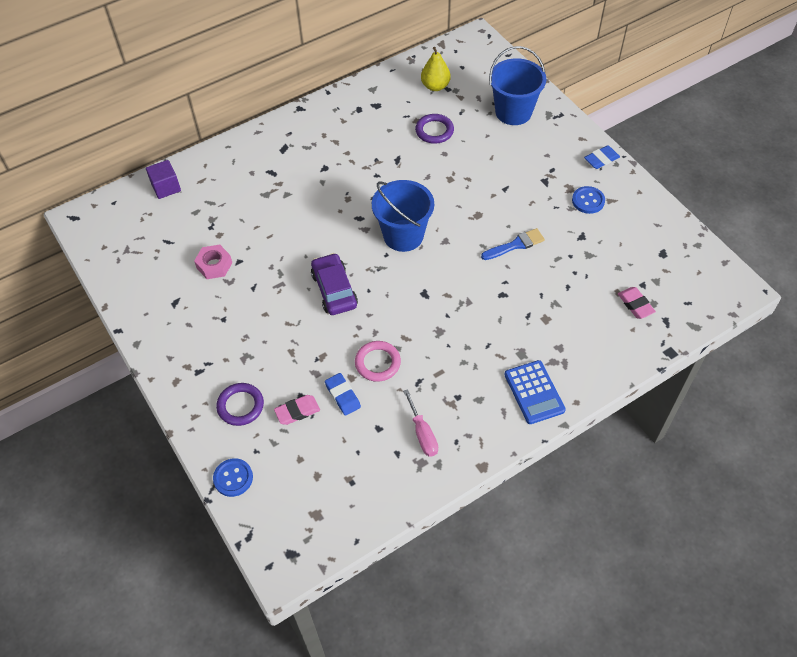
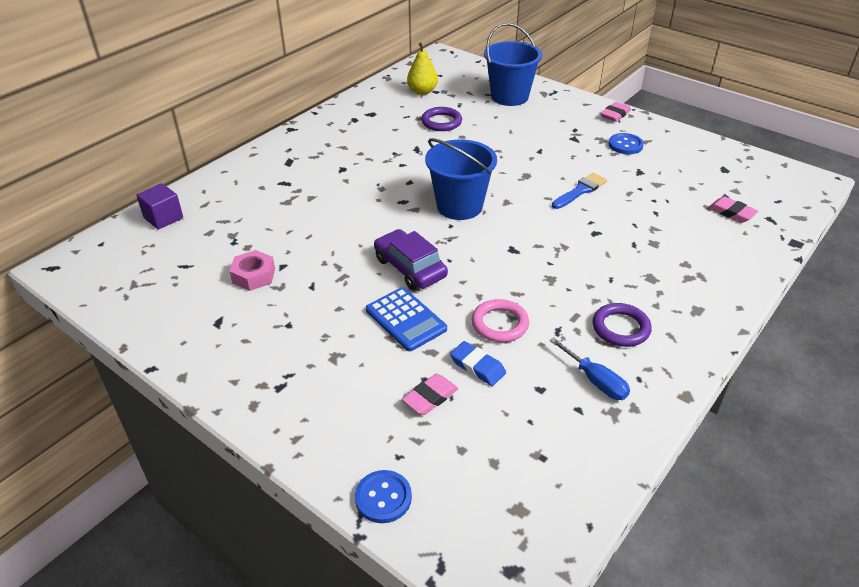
camera: 20 degrees left, 15 degrees down
purple ring [216,383,264,426] -> purple ring moved to [593,303,652,347]
pink screwdriver [403,389,438,457] -> blue screwdriver [550,338,630,400]
blue calculator [504,360,566,424] -> blue calculator moved to [366,287,447,351]
blue eraser [584,145,620,169] -> pink eraser [601,102,631,122]

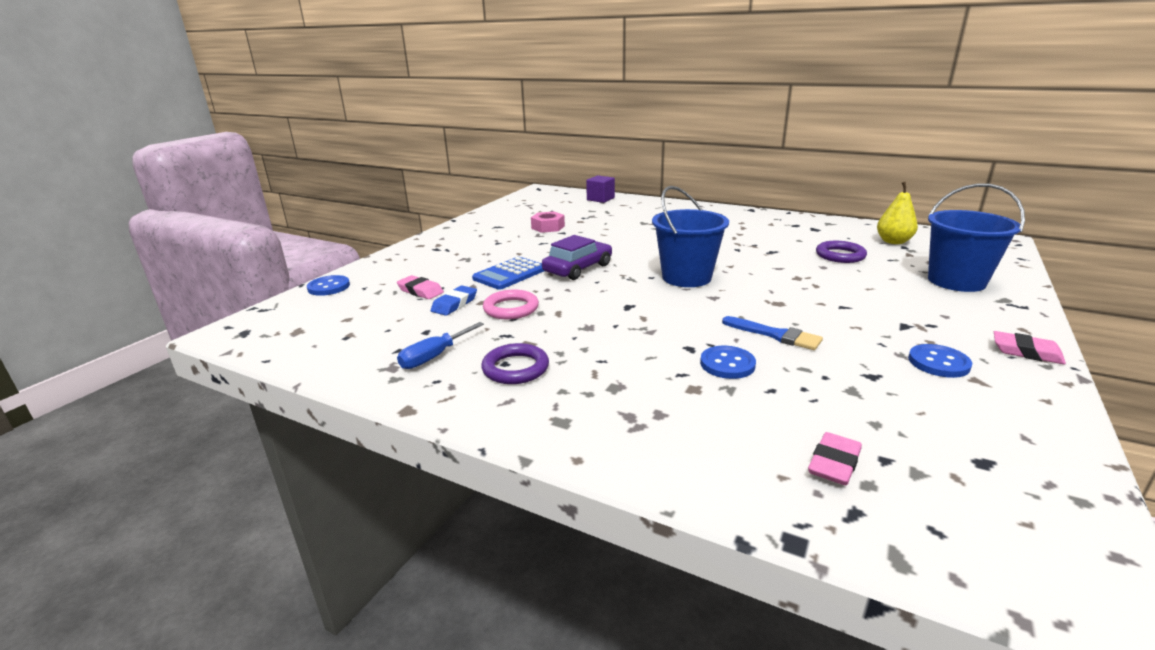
camera: 80 degrees right, 15 degrees down
none -> blue button [700,346,756,379]

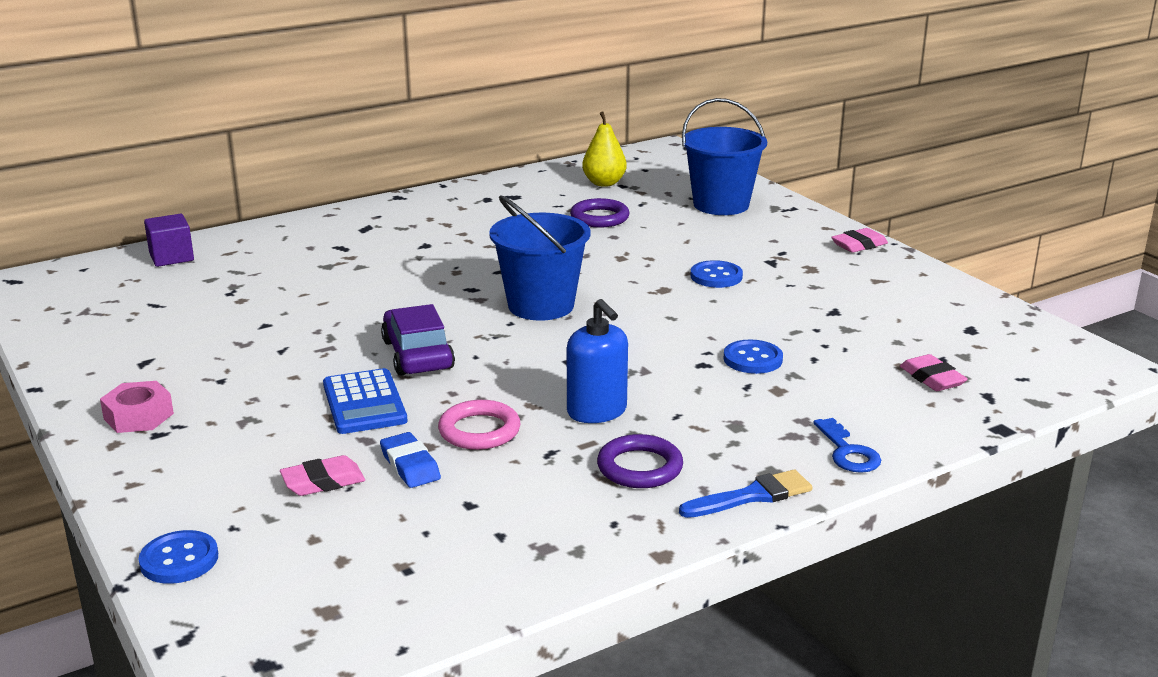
camera: 60 degrees left, 0 degrees up
blue screwdriver [397,322,484,369] -> none
pink nut [531,211,565,233] -> pink nut moved to [100,381,174,433]
blue brush [722,316,823,350] -> blue brush moved to [679,470,812,518]
blue button [908,344,972,378] -> blue button moved to [690,260,743,288]
none -> blue soap dispenser [567,299,628,423]
none -> blue key [813,418,881,473]

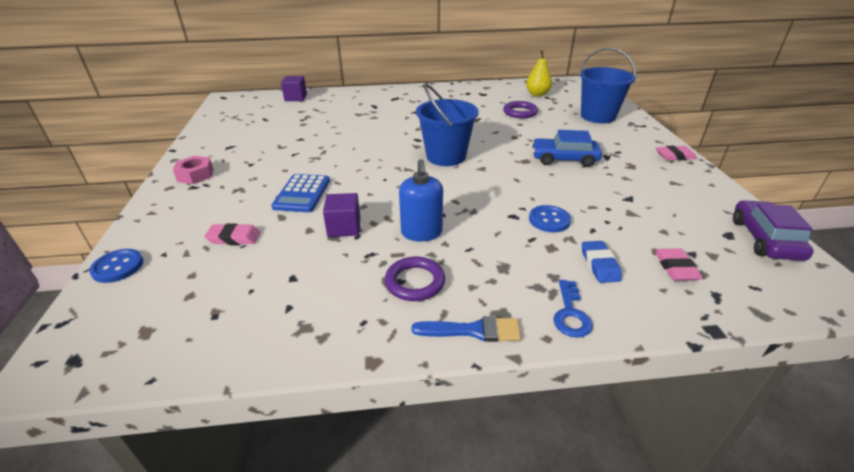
camera: 25 degrees right, 10 degrees up
blue eraser [380,432,441,488] -> blue eraser moved to [582,241,622,283]
purple car [381,304,455,376] -> purple car moved to [733,200,814,261]
pink ring [438,400,521,450] -> purple cube [323,193,360,237]
blue button [690,260,743,288] -> blue car [532,130,602,167]

